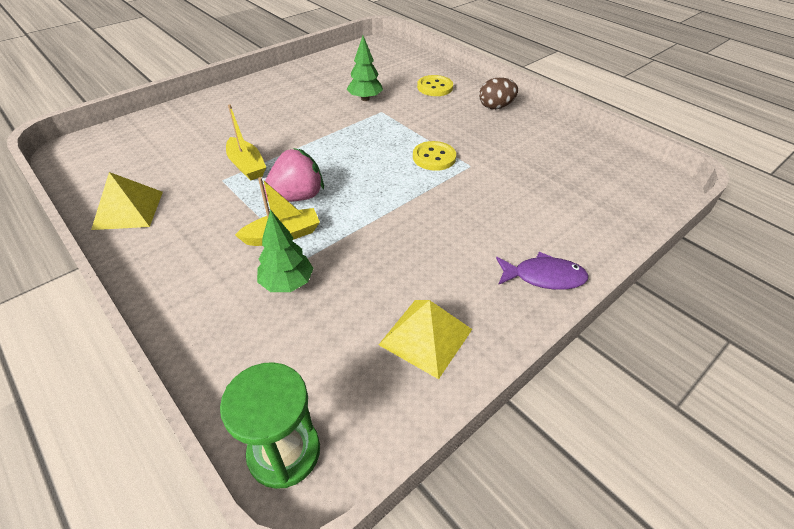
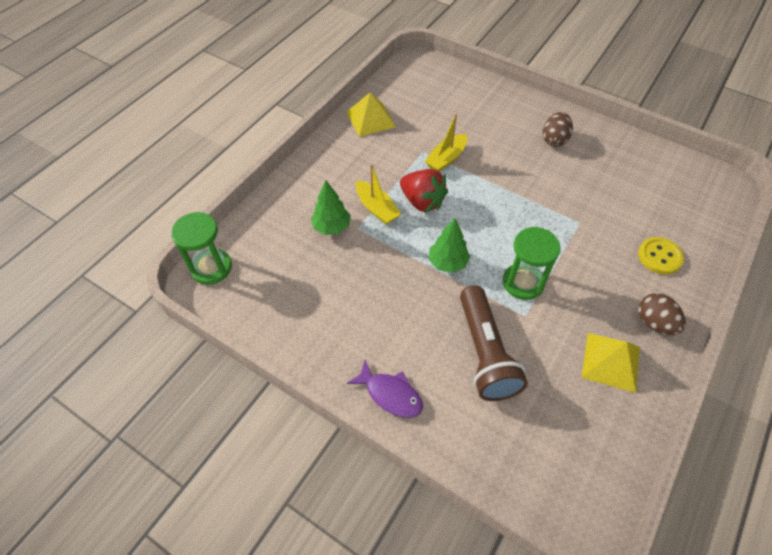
camera: 75 degrees right, 10 degrees up
pink strawberry [263,148,324,202] -> red strawberry [400,169,448,213]
green tree [347,36,383,101] -> green tree moved to [429,218,470,273]
yellow pyramid [379,300,472,379] -> yellow pyramid moved to [582,333,640,393]
yellow button [413,141,456,171] -> green hourglass [503,227,561,300]
purple fish [496,252,589,290] -> purple fish turned 45 degrees counterclockwise [347,360,423,418]
none -> brown flashlight [460,285,528,401]
none -> brown egg [543,112,573,147]

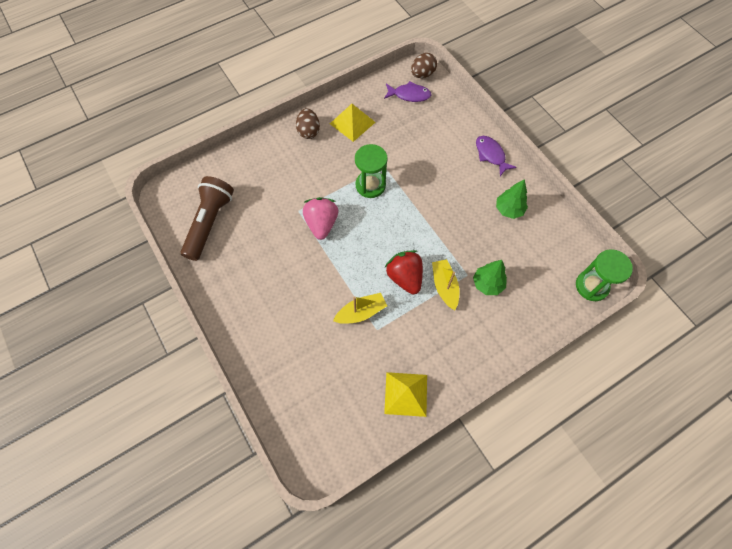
camera: 155 degrees left, 10 degrees up
green tree [429,218,470,273] -> green tree moved to [496,179,528,219]
brown flashlight [460,285,528,401] -> brown flashlight moved to [181,176,234,261]
brown egg [543,112,573,147] -> brown egg moved to [411,53,437,78]
yellow button [638,237,684,274] -> none
none -> pink strawberry [303,197,338,240]
none -> purple fish [384,81,432,102]

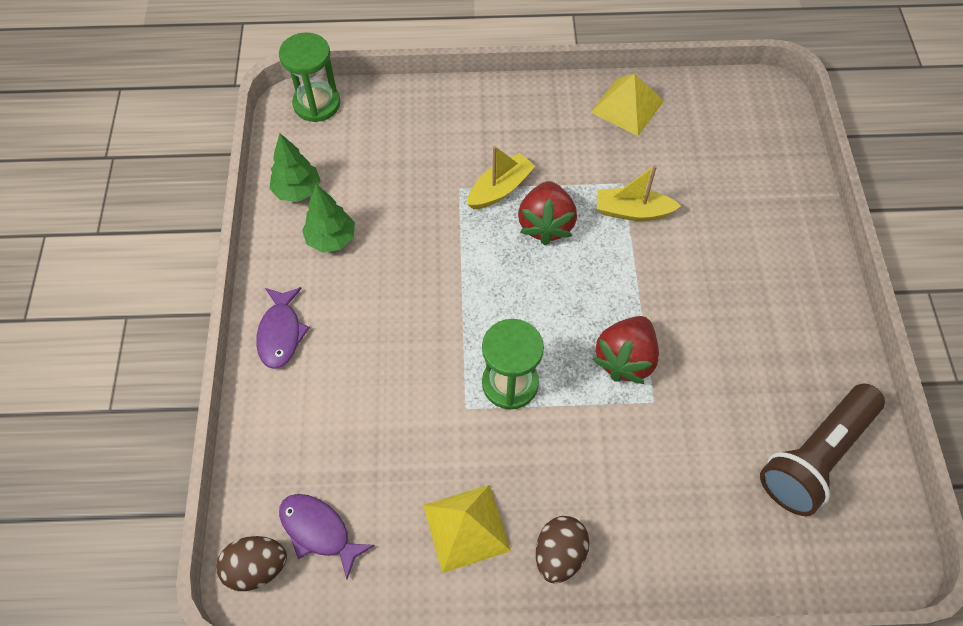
camera: 150 degrees left, 5 degrees down
pink strawberry [303,197,338,240] -> red strawberry [592,316,659,384]
yellow boat [432,259,459,310] -> yellow boat turned 150 degrees counterclockwise [467,146,536,209]
green tree [473,260,507,295] -> green tree moved to [269,133,321,202]

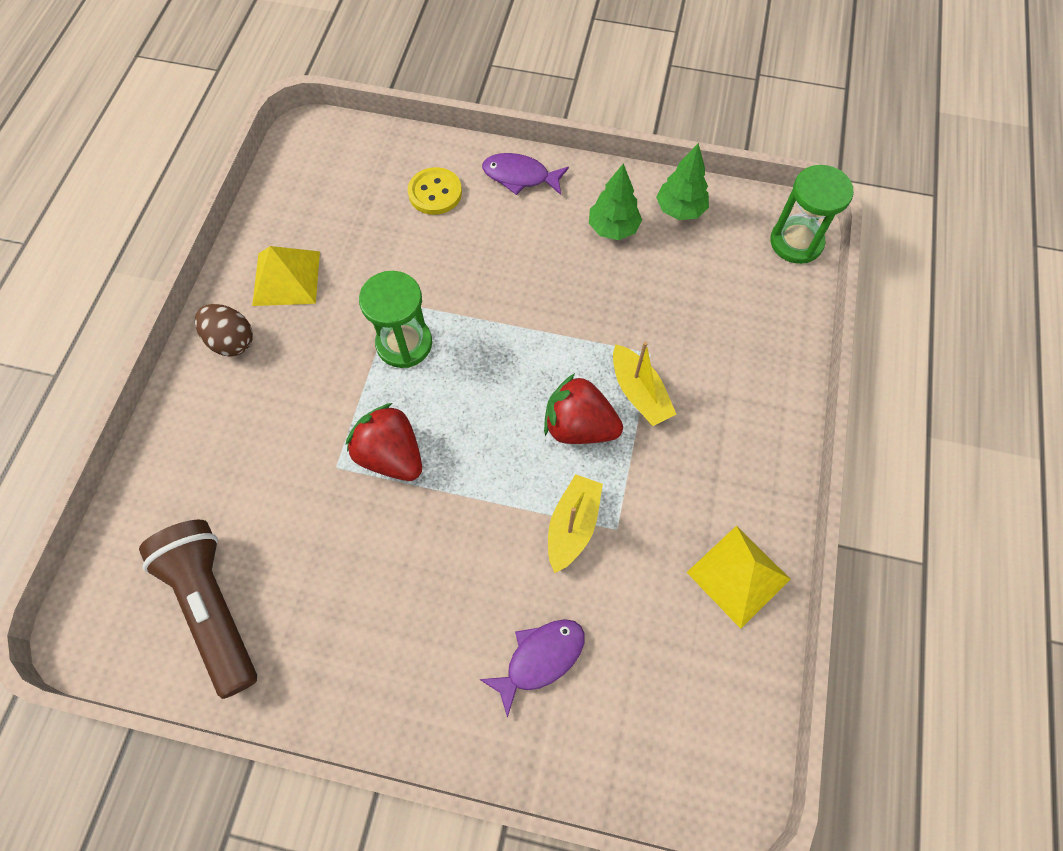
camera: 105 degrees right, 5 degrees up
brown egg [216,536,287,591] -> none
purple fish [279,494,375,579] -> purple fish moved to [479,619,585,718]
none -> yellow button [408,167,462,215]

